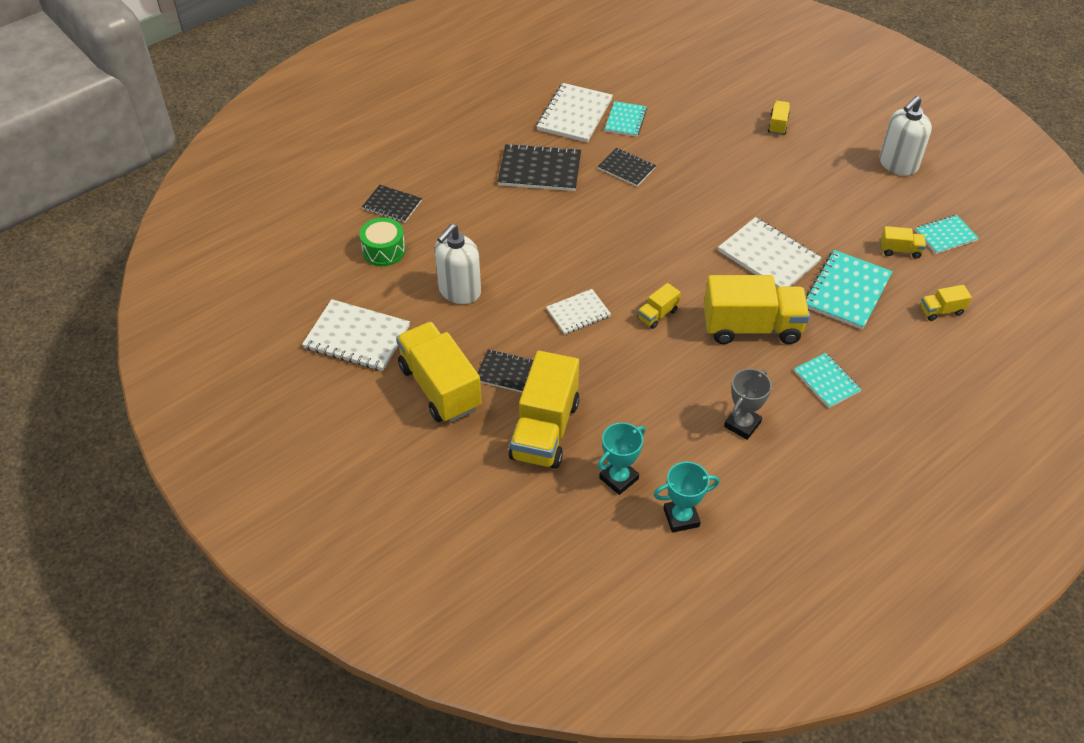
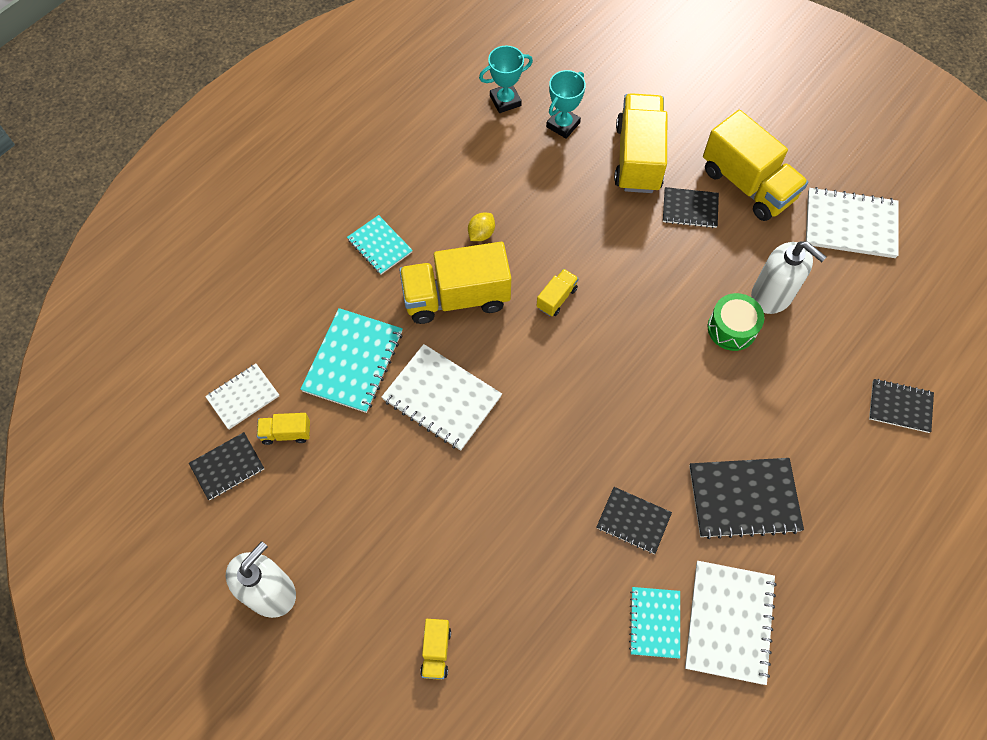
camera: 170 degrees right, 15 degrees up
green drum [359,217,406,266] -> green drum moved to [708,293,764,351]
white soap dispenser [435,224,481,304] -> white soap dispenser turned 105 degrees clockwise [751,241,826,314]
white notebook [546,289,611,334] -> white notebook moved to [205,364,279,429]
grey trophy [724,369,772,440] -> none
turquoise notebook [915,215,979,254] -> black notebook [189,432,264,500]
yellow truck [920,285,972,321] -> none
none -> yellow lemon [468,213,495,241]

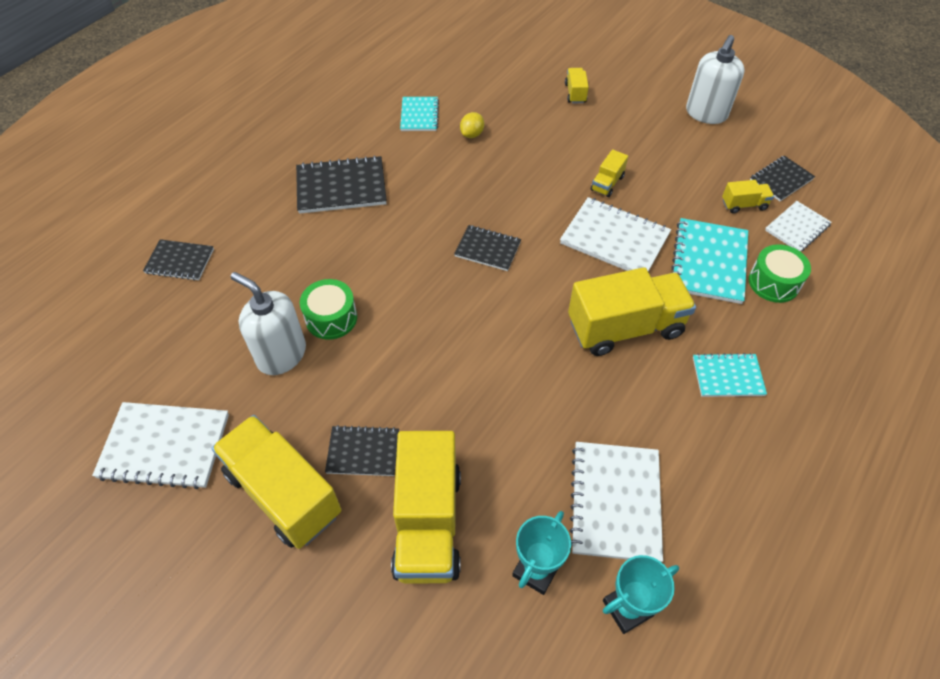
camera: 175 degrees right, 10 degrees down
turquoise notebook [347,215,413,274] -> turquoise notebook turned 45 degrees counterclockwise [693,353,767,397]
yellow lemon [468,213,495,241] -> yellow lemon moved to [460,112,484,138]
yellow truck [536,269,579,316] -> yellow truck moved to [591,149,628,197]
black notebook [597,487,672,554] -> black notebook moved to [454,225,521,271]
white notebook [685,561,777,685] -> white notebook moved to [569,442,663,562]
none -> green drum [748,244,811,303]

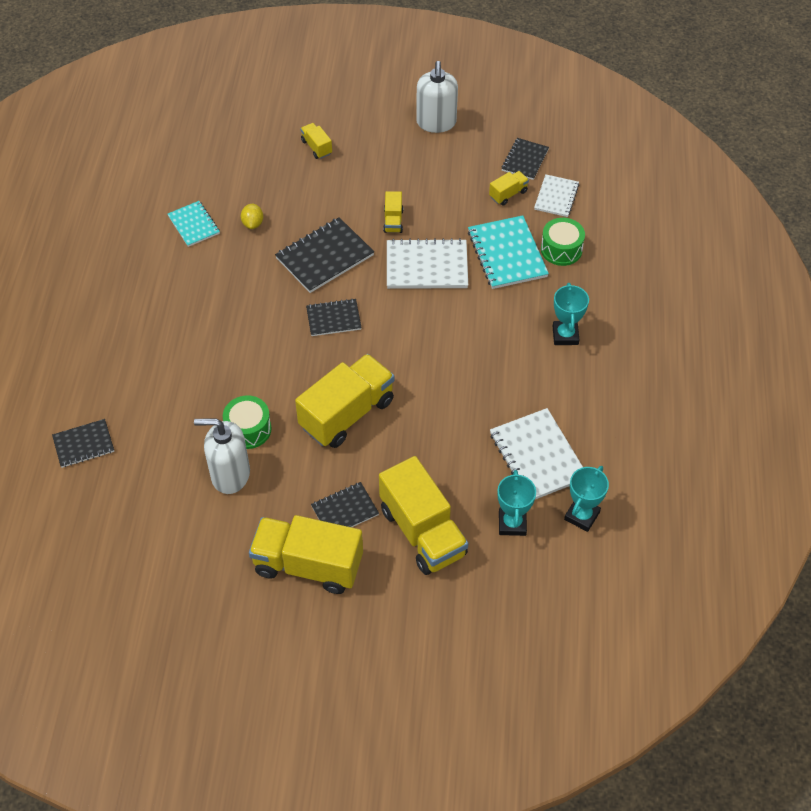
camera: 30 degrees left, 0 degrees up
white notebook [92,402,229,489] -> none
black notebook [296,155,387,214] -> black notebook moved to [275,217,374,293]
yellow truck [568,267,696,356] -> yellow truck moved to [295,354,395,448]
turquoise notebook [693,353,767,397] -> turquoise trophy [553,283,589,345]

